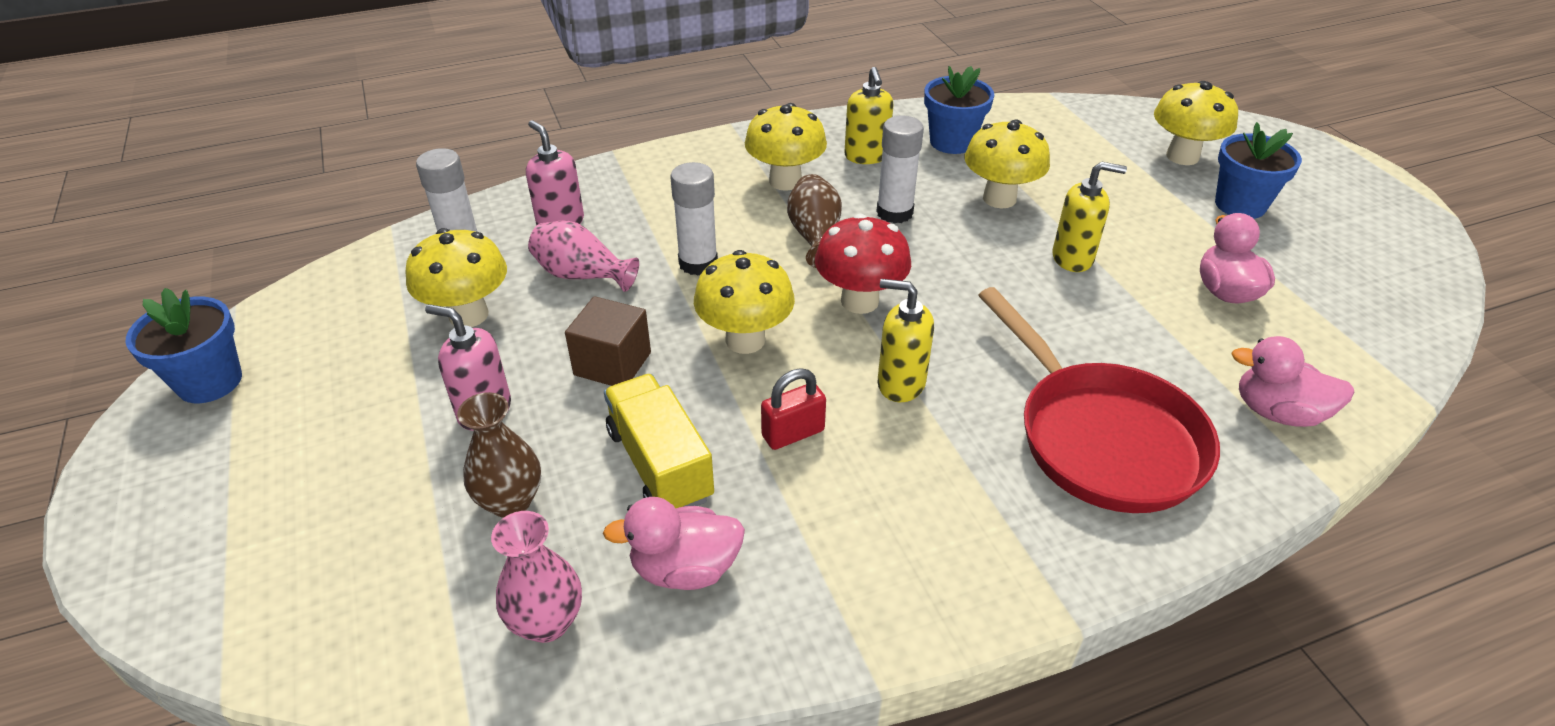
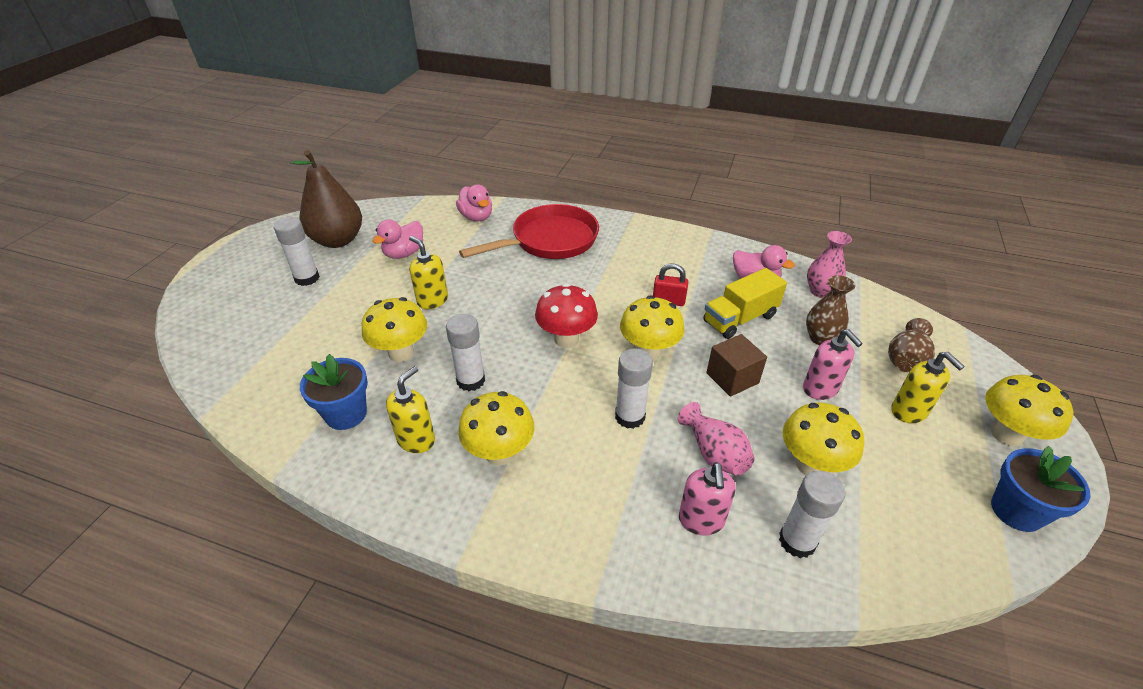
camera: 140 degrees left, 0 degrees up
yellow truck [604,374,714,508] -> yellow truck turned 45 degrees clockwise [703,268,787,339]
brown vase [787,174,842,268] -> brown vase moved to [888,318,935,372]
yellow soap dispenser [878,279,934,402] -> yellow soap dispenser moved to [891,352,965,423]
red pan [979,287,1220,513] -> red pan turned 45 degrees clockwise [459,204,599,259]
yellow mushroom [1154,81,1238,165] -> yellow mushroom moved to [985,375,1073,447]
blue flower pot [1215,122,1302,219] -> white glue stick [274,217,320,286]
none -> brown pear [290,150,362,248]

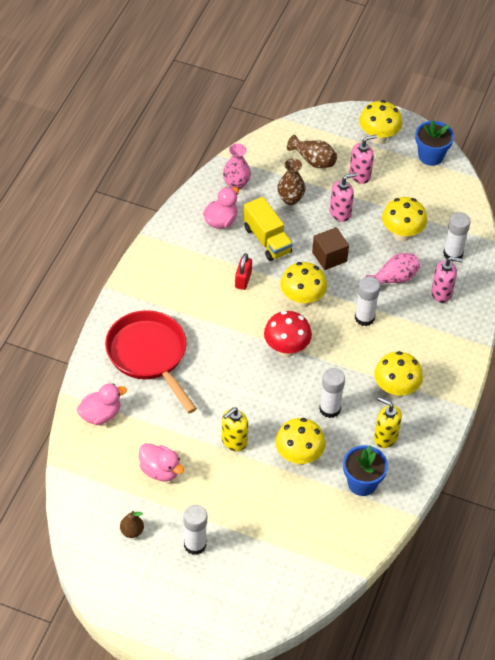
camera: 90 degrees left, 10 degrees up
brown pear [290,150,362,248] -> brown pear [120,511,144,538], size x0.41
yellow soap dispenser [891,352,965,423] -> pink soap dispenser [350,135,377,184]

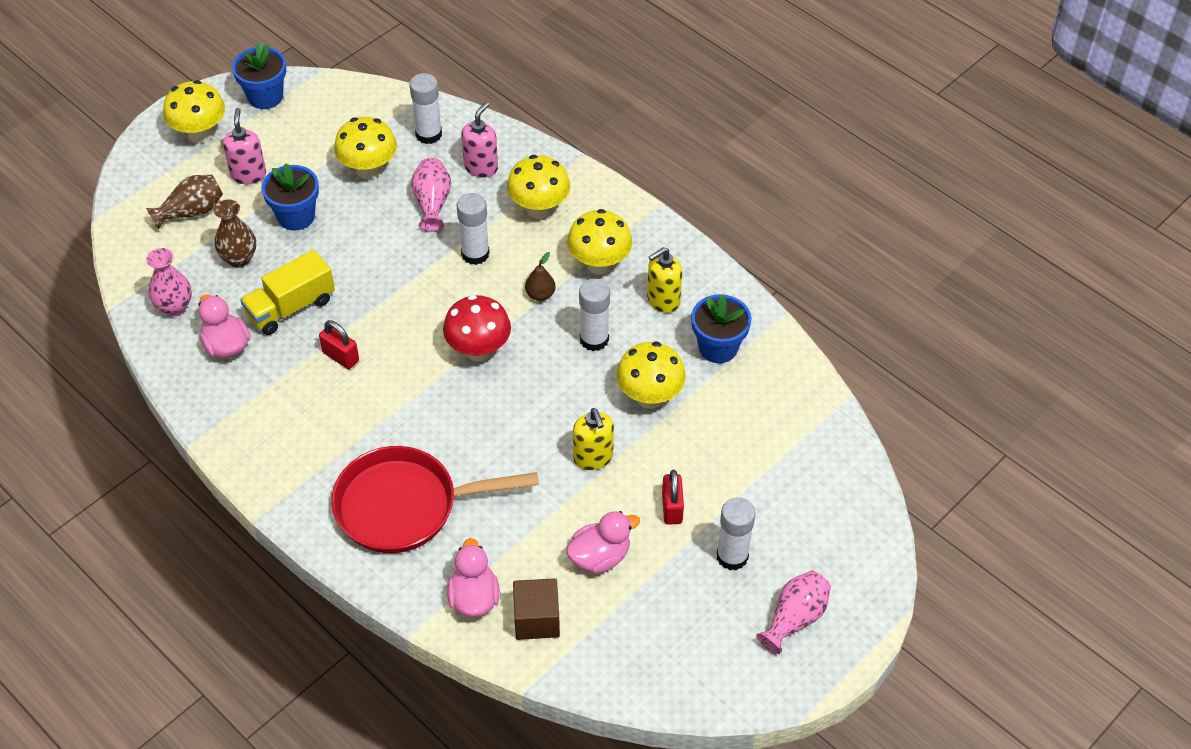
camera: 65 degrees left, 0 degrees up
brown pear [120,511,144,538] -> brown pear moved to [525,252,556,301]
yellow truck [243,197,293,261] -> yellow truck turned 150 degrees clockwise [240,250,335,335]
yellow mushroom [280,262,327,308] -> yellow mushroom moved to [507,155,570,219]
brown cube [312,227,349,270] -> brown cube moved to [513,578,560,640]
pink soap dispenser [330,173,357,222] -> blue flower pot [262,163,319,231]
none -> red padlock [662,470,684,524]
none -> pink vase [756,570,831,654]

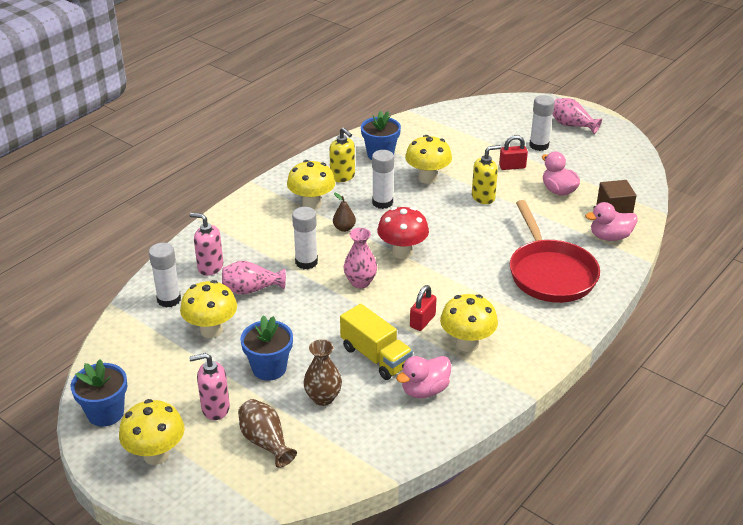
camera: 95 degrees left, 15 degrees down
pink vase [146,248,192,316] -> pink vase moved to [344,228,377,289]
yellow mushroom [507,155,570,219] -> yellow mushroom moved to [440,294,498,352]

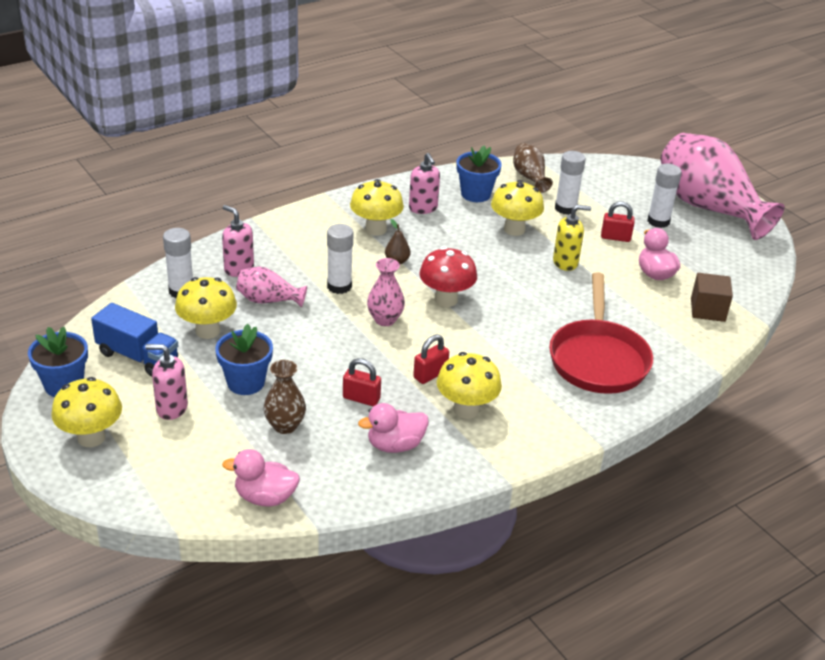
camera: 15 degrees right, 0 degrees up
brown vase [238,399,297,468] -> brown vase moved to [513,143,553,193]
yellow soap dispenser [329,127,355,182] -> pink soap dispenser [409,153,440,214]
yellow truck [340,304,413,380] -> red padlock [343,358,381,406]
white glue stick [372,150,394,209] -> white glue stick moved to [555,151,586,215]
pink vase [552,98,602,134] -> pink vase [660,133,785,240], size x2.18
pink duck [585,202,638,241] -> pink duck moved to [222,449,300,507]
none -> blue truck [91,303,178,377]

